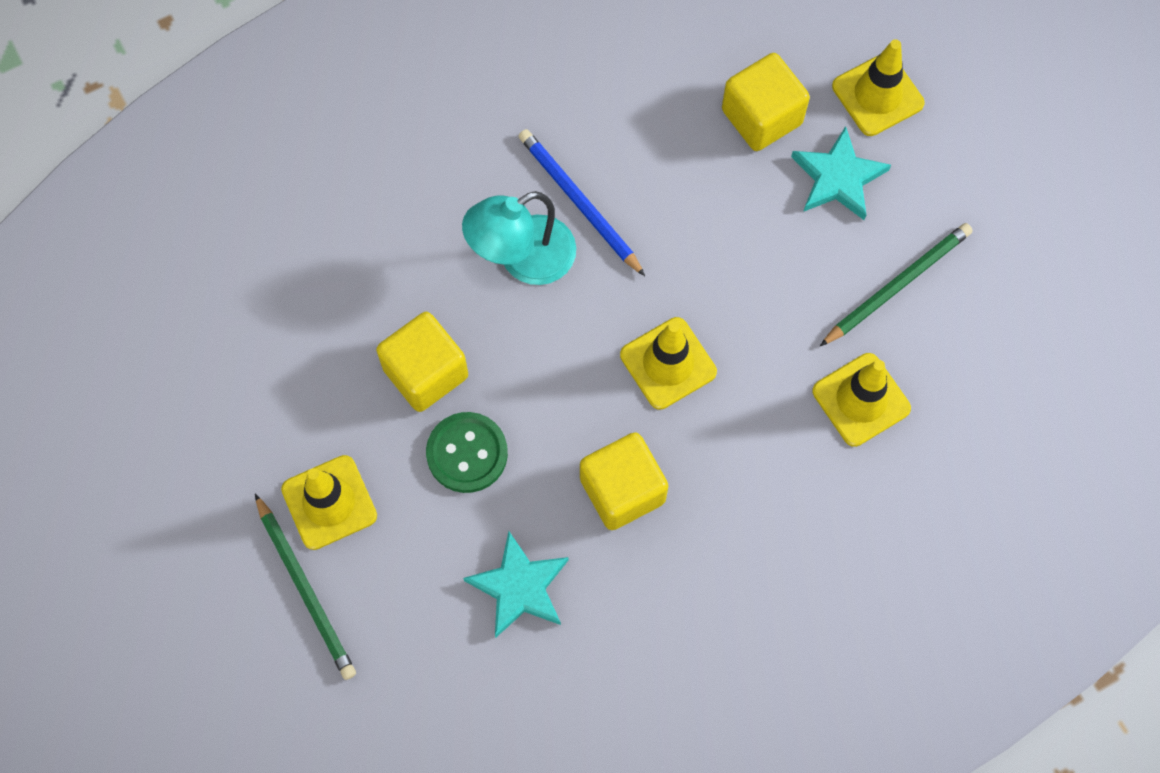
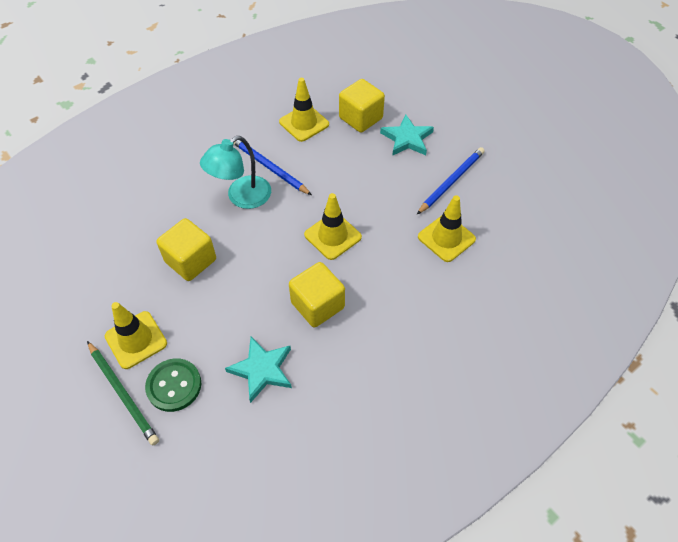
camera: 10 degrees left, 15 degrees down
green button [426,412,508,493] -> green button moved to [145,358,201,412]
green pencil [820,223,973,346] -> blue pencil [417,147,485,214]
yellow traffic cone [832,39,925,136] -> yellow traffic cone moved to [279,78,329,142]

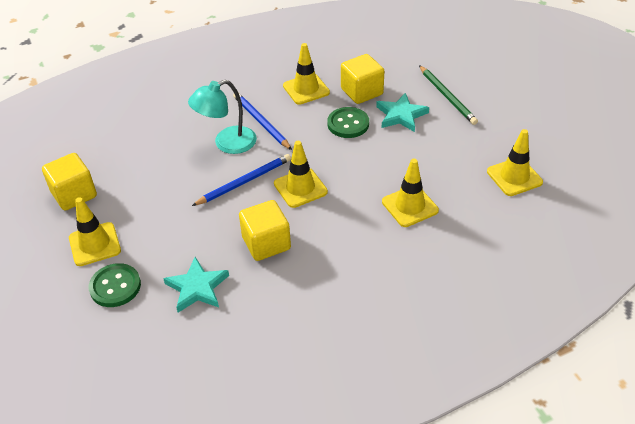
camera: 15 degrees right, 10 degrees down
green pencil [87,341,159,446] -> green pencil moved to [419,65,478,125]
yellow cube [157,218,216,281] -> yellow cube moved to [42,153,97,211]
blue pencil [417,147,485,214] -> blue pencil moved to [192,154,291,206]
none -> green button [327,107,369,138]
none -> yellow traffic cone [487,129,543,196]

